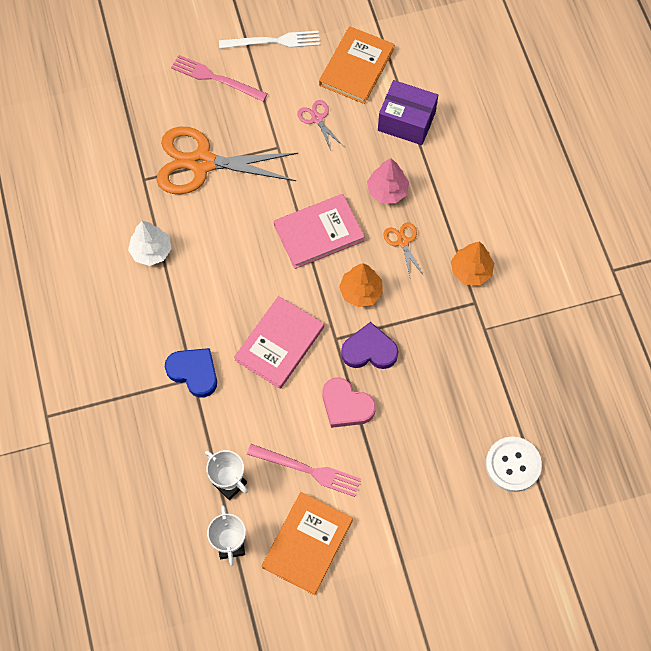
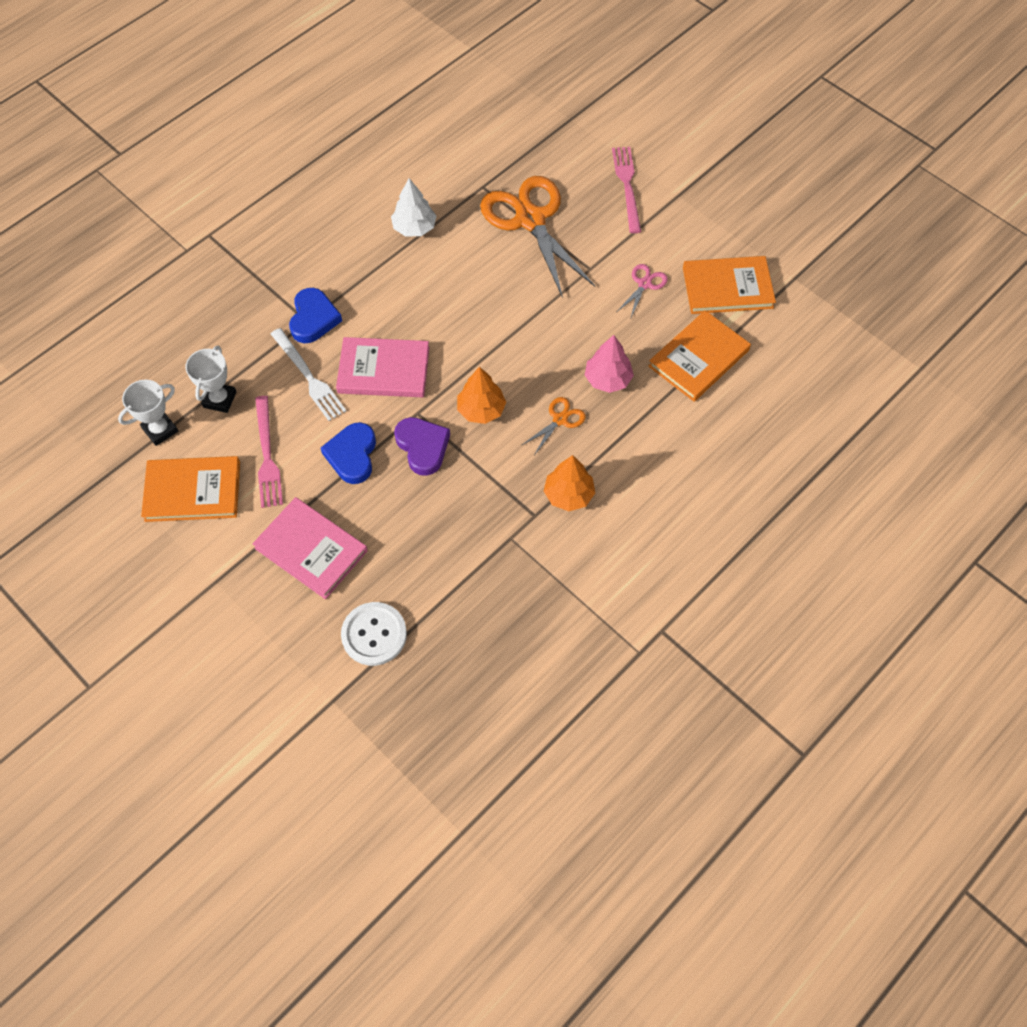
camera: 60 degrees right, 5 degrees down
white fork [219,31,320,49] -> white fork moved to [271,328,346,421]
pink book [274,194,365,269] -> pink book moved to [253,497,368,599]
pink heart [323,378,376,428] -> blue heart [321,422,376,484]
purple box [378,80,438,145] -> orange book [648,310,751,402]

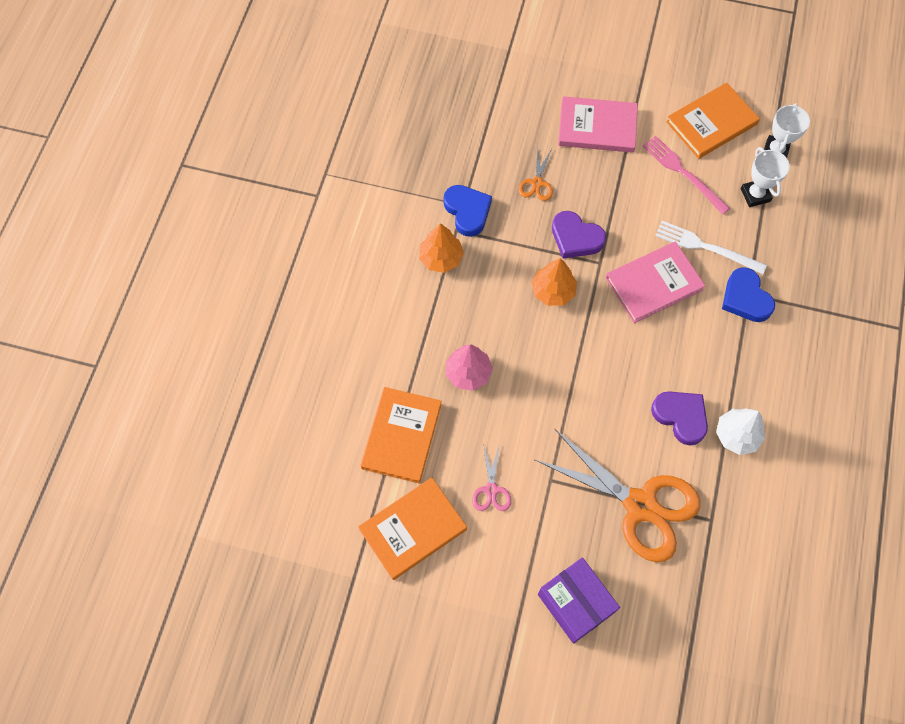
camera: 150 degrees right, 5 degrees up
blue heart [321,422,376,484] -> blue heart moved to [443,185,492,237]
white button [341,602,407,666] -> none
orange scissors [522,397,586,454] -> orange scissors moved to [518,149,553,201]
pink fork [612,147,641,233] -> purple box [538,557,620,644]
none -> purple heart [651,391,708,446]

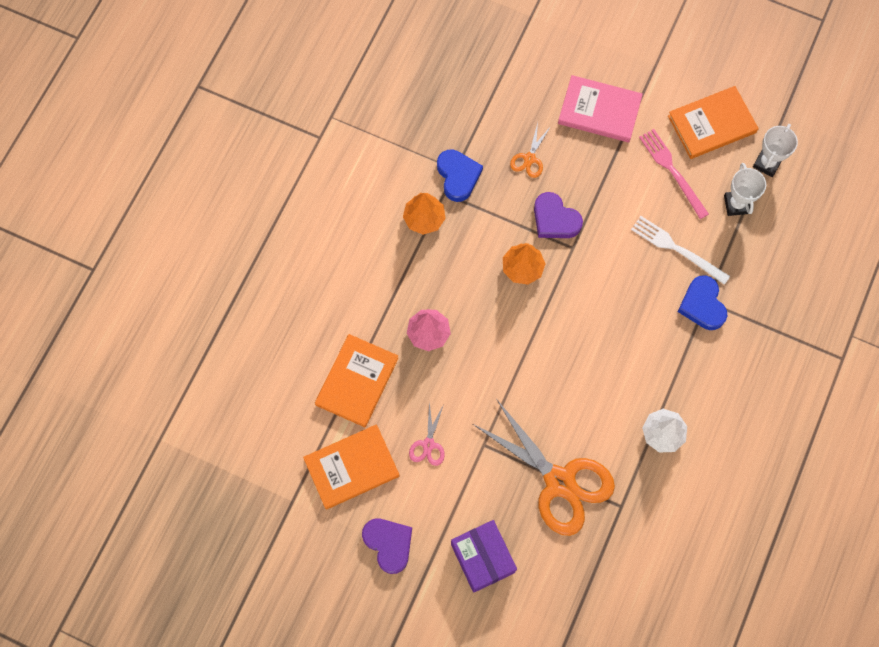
camera: 10 degrees right, 5 degrees up
pink book [606,241,705,323] -> none
purple heart [651,391,708,446] -> purple heart moved to [362,519,412,574]

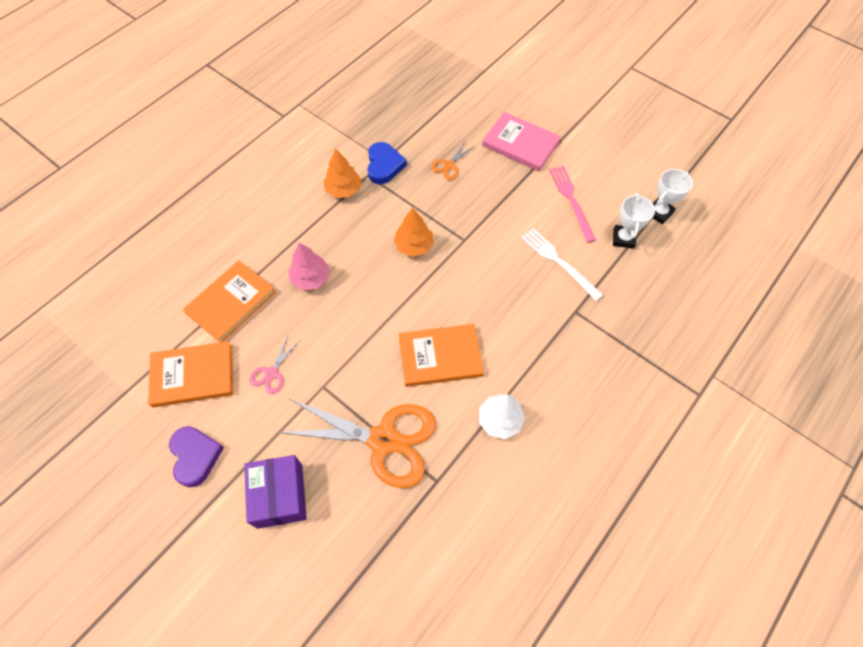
camera: 15 degrees right, 10 degrees down
orange scissors [473,400,615,536] -> orange scissors turned 45 degrees counterclockwise [276,398,436,488]
purple heart [534,192,583,238] -> none
orange book [668,86,759,159] -> orange book moved to [399,324,484,387]
blue heart [678,275,728,330] -> none

